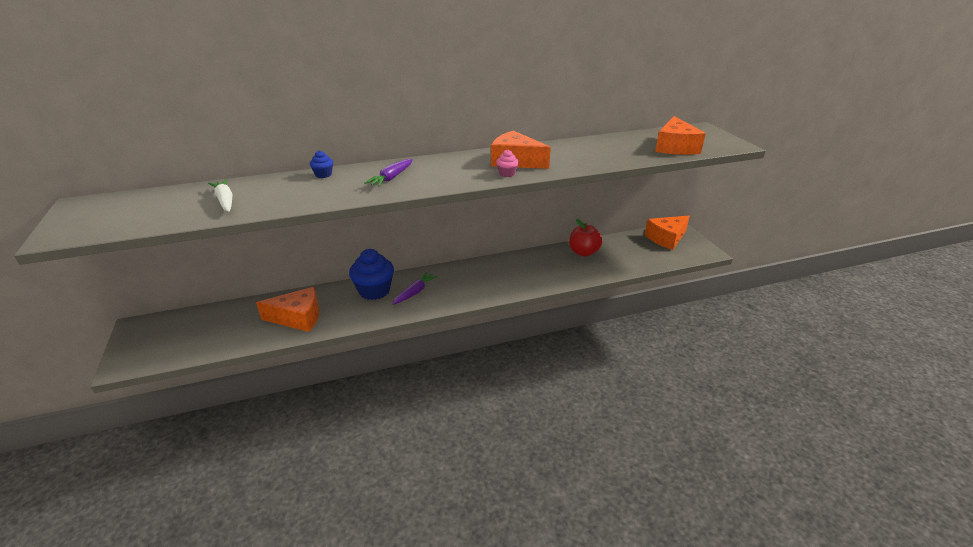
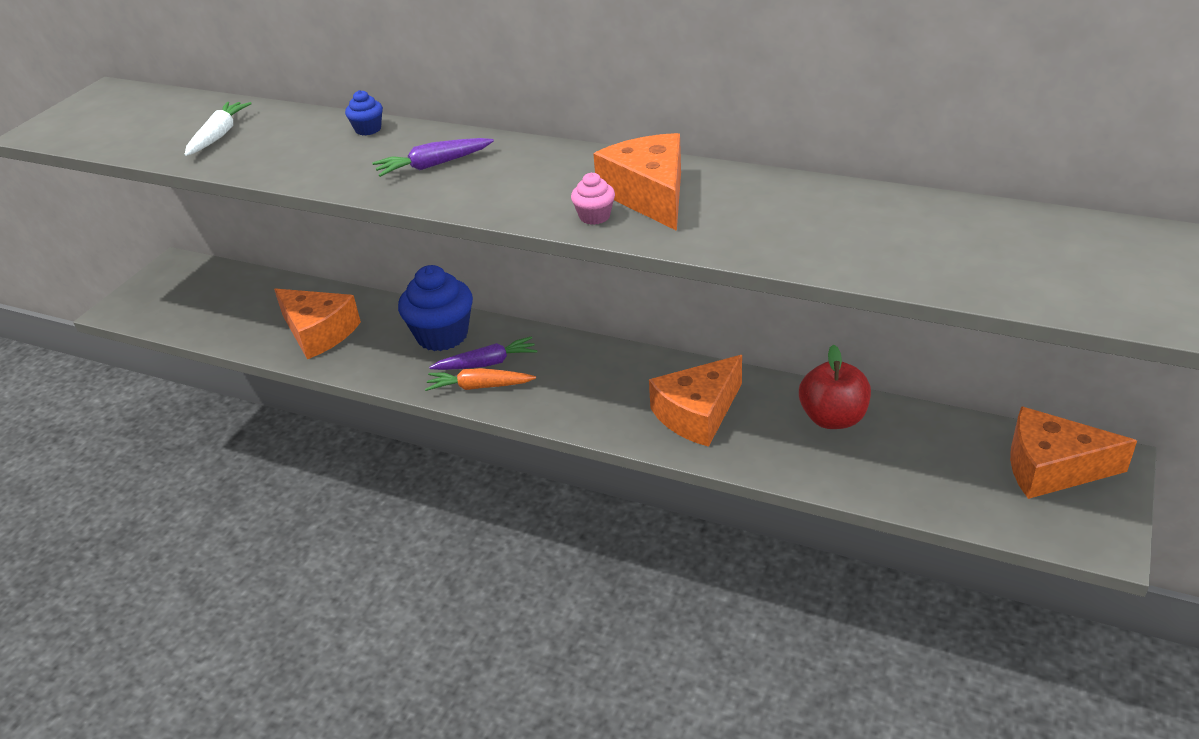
camera: 45 degrees right, 5 degrees up
orange cheese [655,116,706,155] -> orange cheese moved to [649,355,742,447]
none -> orange carrot [425,368,536,391]

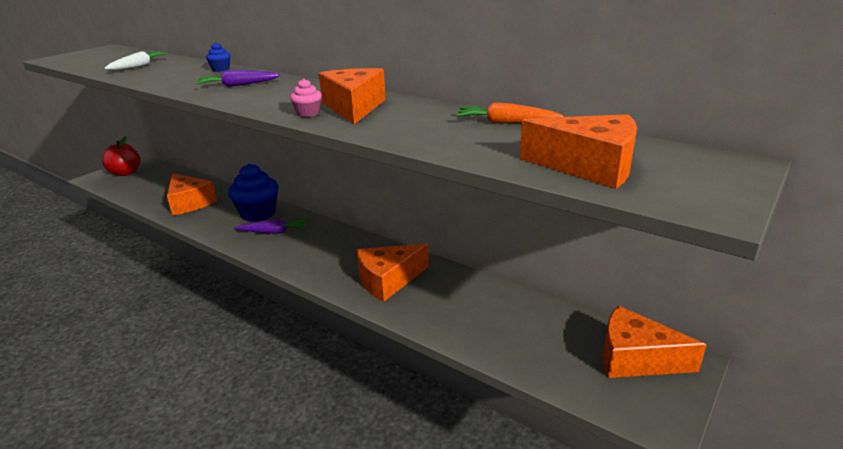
camera: 10 degrees right, 10 degrees down
orange carrot [425,368,536,391] -> orange carrot moved to [456,103,563,123]
red apple [799,345,871,429] -> red apple moved to [102,136,140,176]
none -> orange cheese [520,114,637,189]

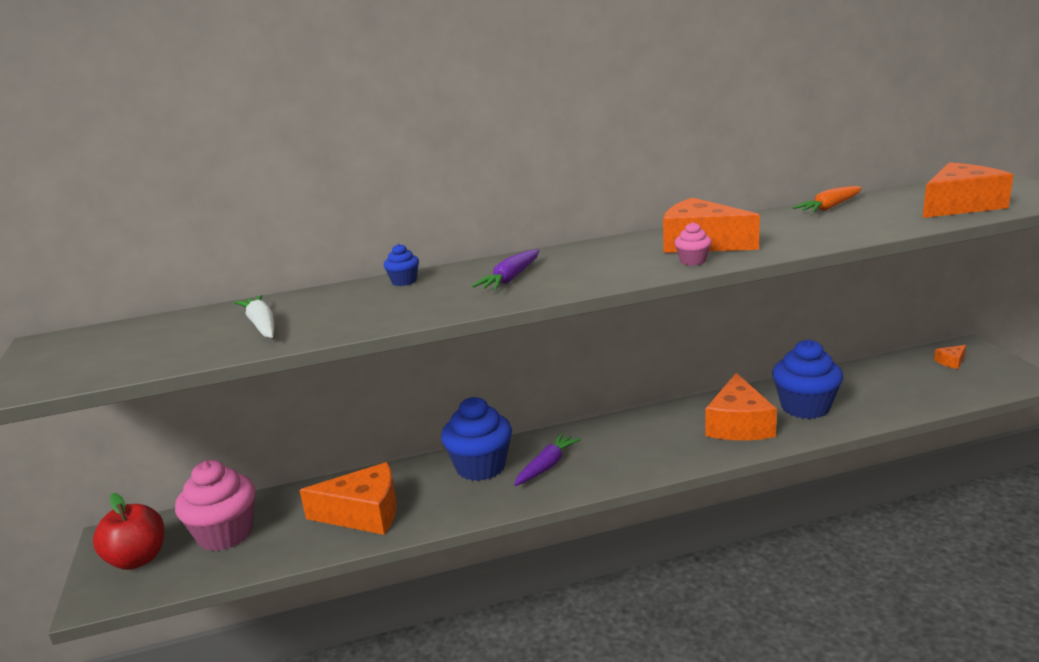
camera: 50 degrees left, 5 degrees down
orange cheese [603,306,706,378] -> orange cheese [934,345,966,369], size x0.43
none -> pink cupcake [175,460,255,551]
none -> blue cupcake [772,339,843,419]

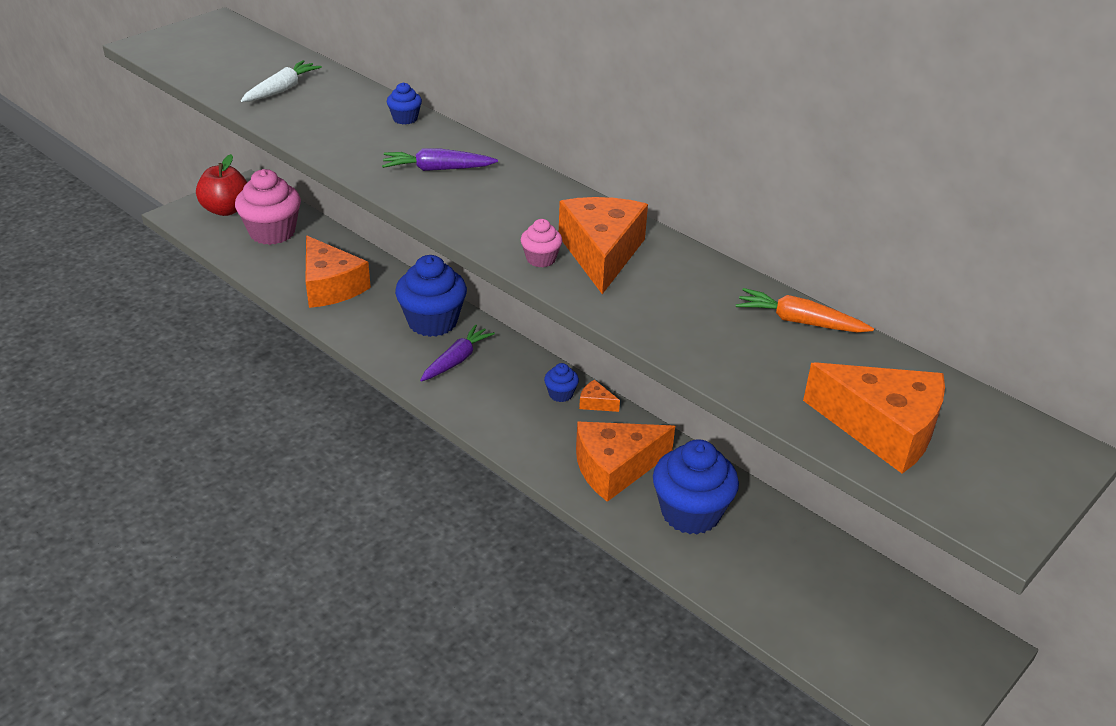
camera: 55 degrees right, 15 degrees up
purple carrot [514,433,581,486] -> purple carrot turned 60 degrees counterclockwise [420,324,495,382]
orange cheese [934,345,966,369] -> orange cheese moved to [579,380,620,412]
none -> blue cupcake [544,363,579,402]

